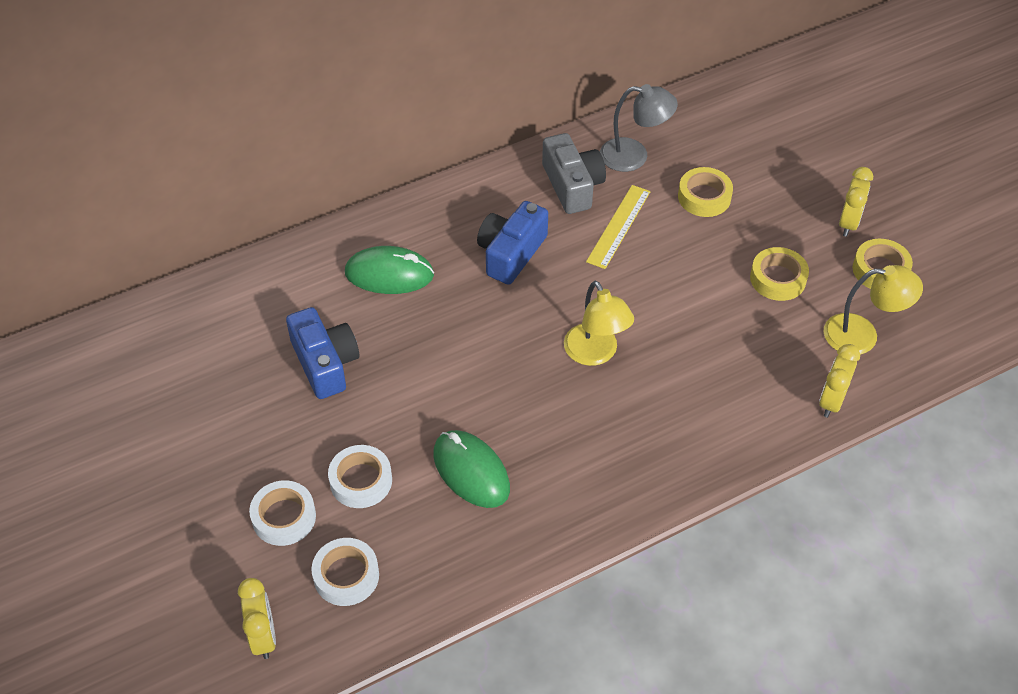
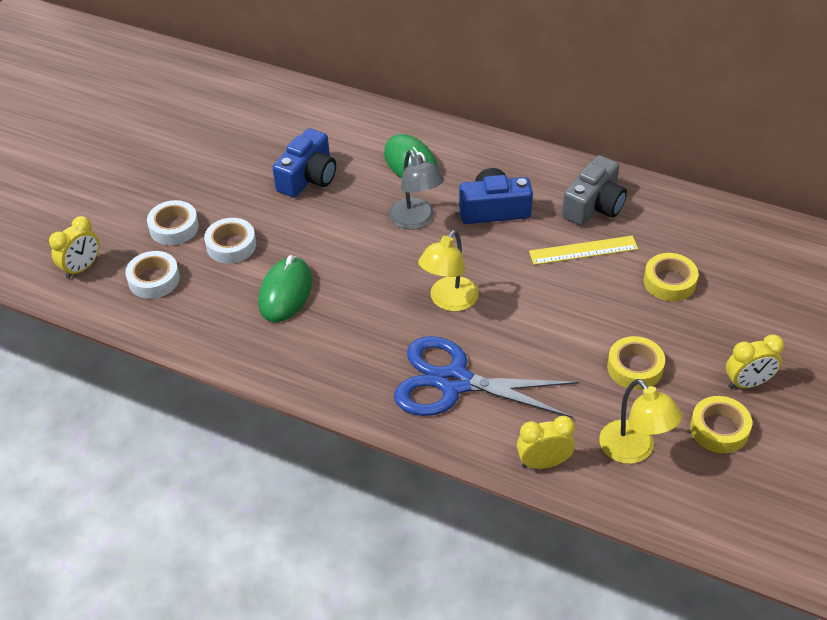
camera: 55 degrees right, 5 degrees down
grey lamp [600,84,678,172] -> grey lamp moved to [389,150,444,229]
none -> blue scissors [394,336,579,418]

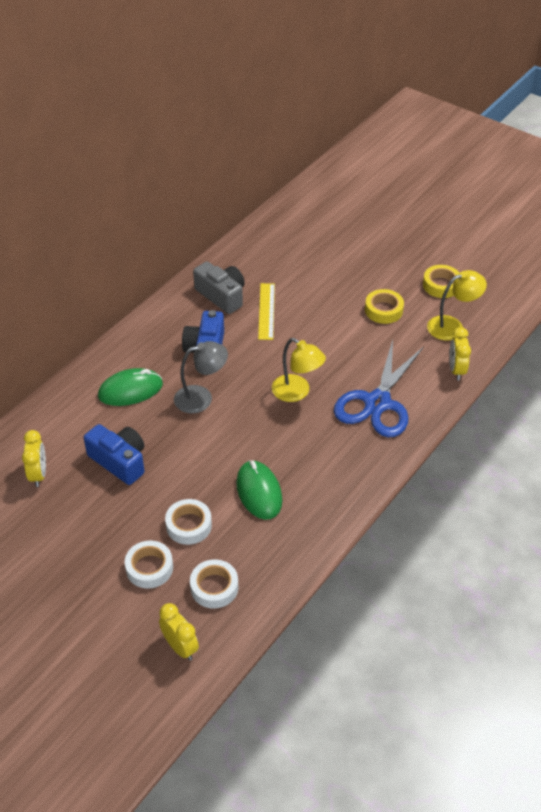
camera: 80 degrees left, 0 degrees up
green mouse [258,255,312,322] -> green mouse turned 45 degrees clockwise [236,460,282,520]
yellow tape [644,253,699,301] -> none
yellow clock [726,334,784,389] -> yellow clock moved to [22,430,46,487]

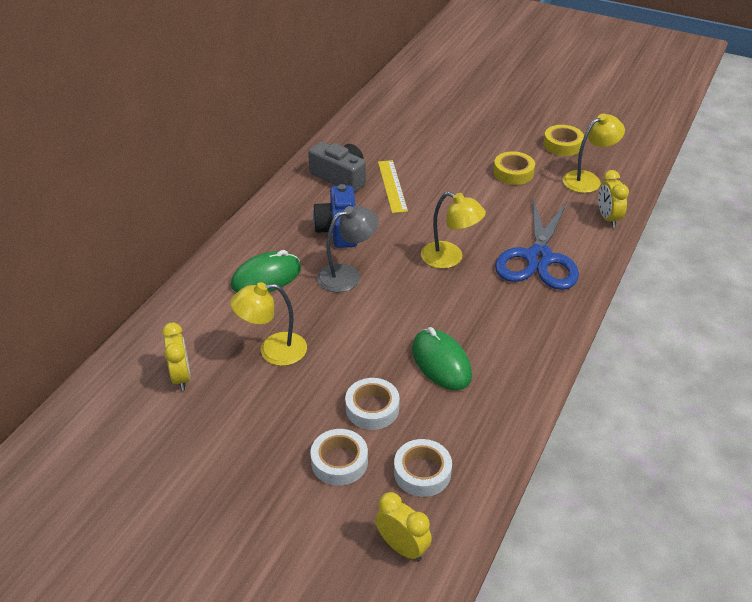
camera: 10 degrees left, 5 degrees down
blue camera [84,424,145,485] -> yellow lamp [230,282,307,366]

